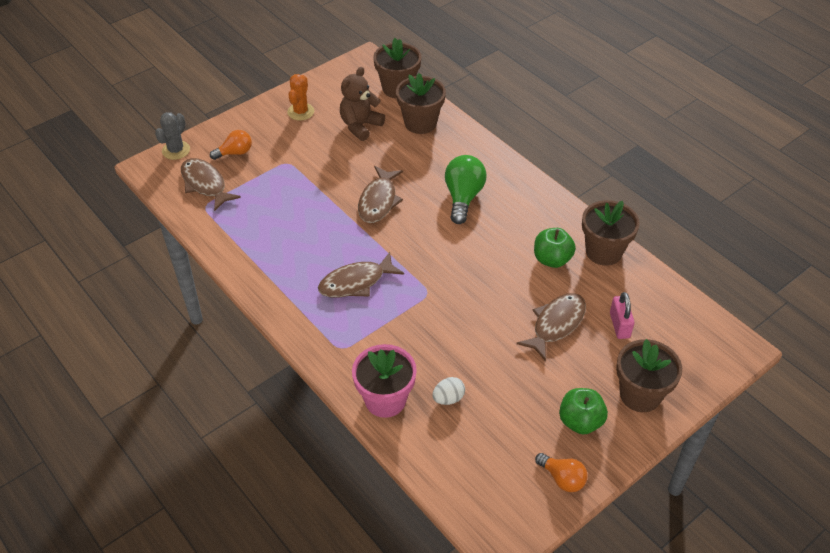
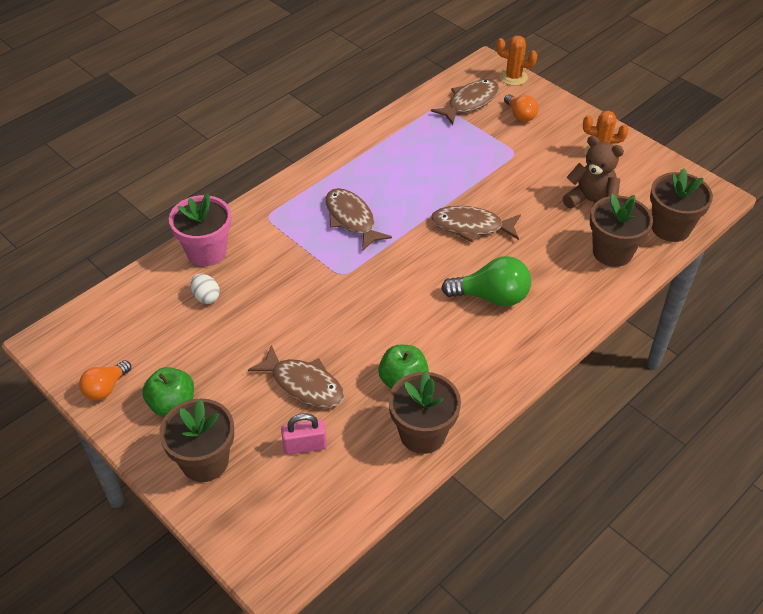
camera: 85 degrees right, 0 degrees up
grey cactus [155,112,190,160] -> orange cactus [496,36,537,86]

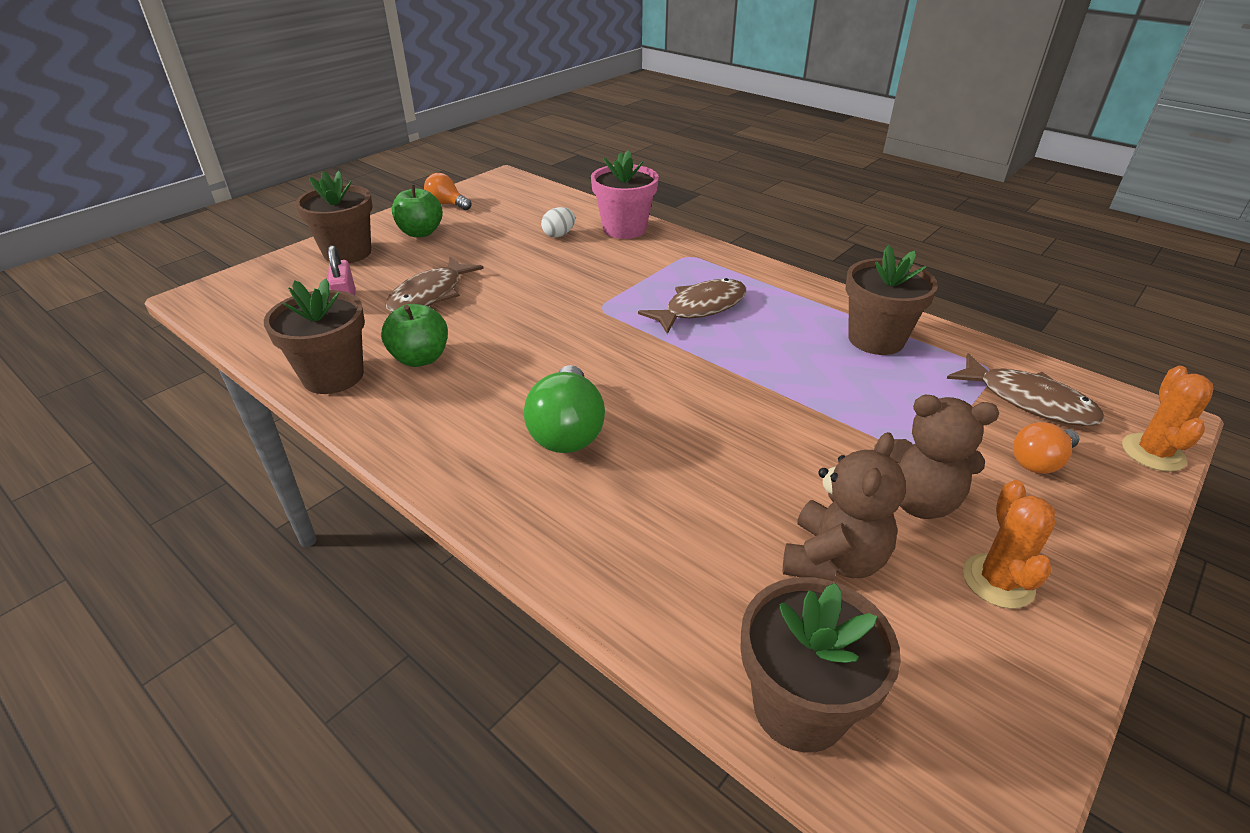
camera: 85 degrees right, 10 degrees down
brown fish [431,206,521,243] -> none
brown flower pot [590,194,653,267] -> brown flower pot moved to [846,245,938,355]
none -> brown teddy bear [874,395,999,519]

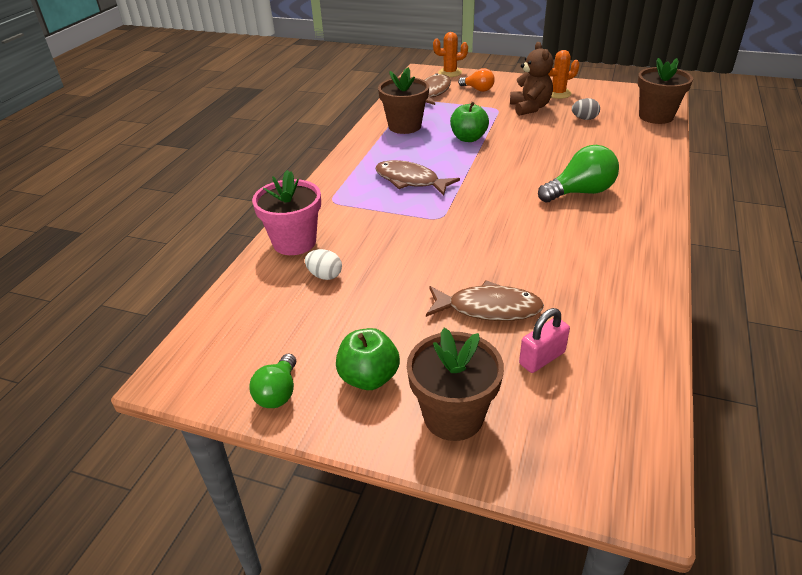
camera: 110 degrees left, 0 degrees up
brown flower pot [264,278,365,394] -> none
green apple [381,304,448,367] -> green apple moved to [450,102,489,142]
orange light bulb [424,173,471,210] -> green light bulb [249,354,296,408]
brown teddy bear [783,432,906,582] -> grey egg [572,98,600,120]

